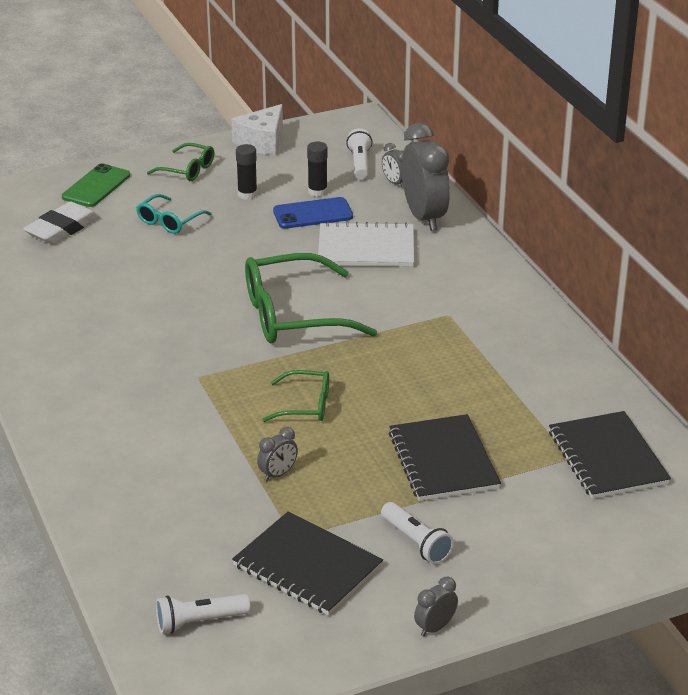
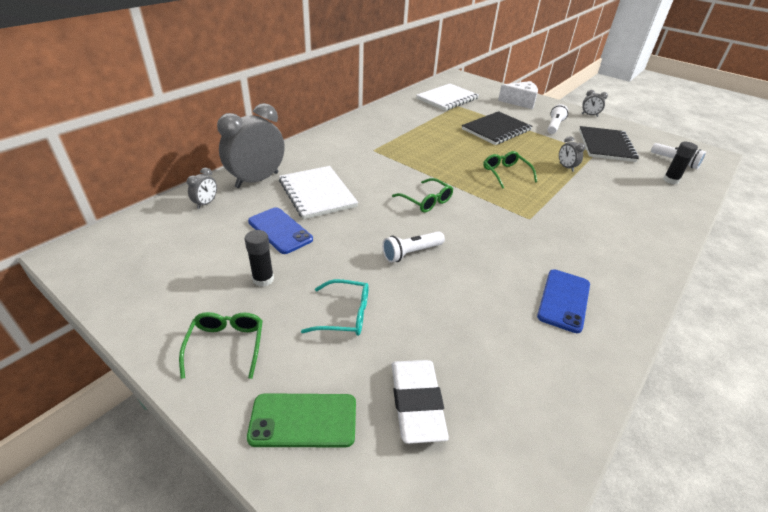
camera: 120 degrees left, 5 degrees up
white eraser [23,201,99,244] -> white eraser turned 75 degrees clockwise [392,360,449,444]
white cheese [231,104,283,155] -> white cheese moved to [498,81,538,109]
green glasses [245,253,377,343] -> green glasses [392,178,453,213], size x0.51
grey clock [257,427,298,481] -> grey clock turned 135 degrees counterclockwise [559,136,585,172]
black glue stick [307,141,328,197] -> black glue stick moved to [663,142,698,184]
white flashlight [346,128,373,179] -> white flashlight moved to [382,231,445,263]
black notebook [549,411,671,499] -> white notebook [416,84,479,111]
none -> blue phone [537,270,590,333]

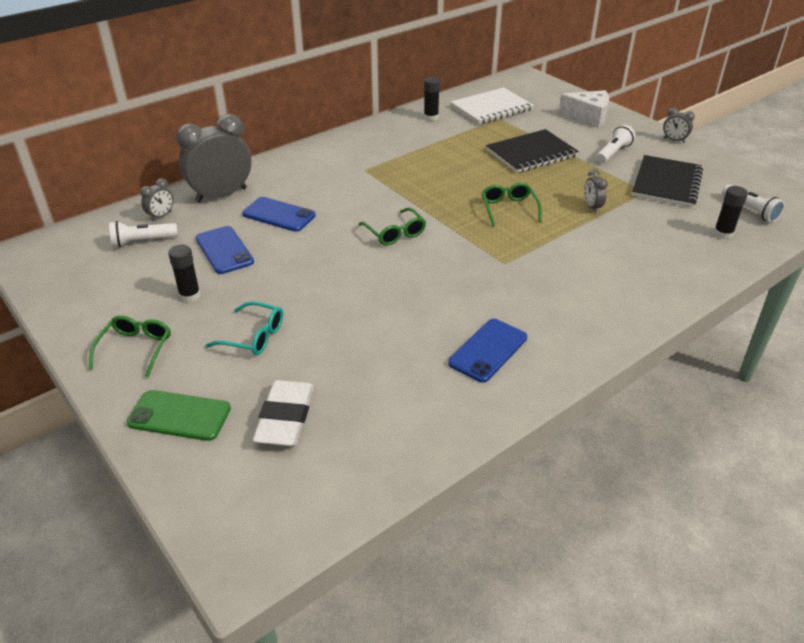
camera: 15 degrees right, 0 degrees up
white notebook [279,166,358,219] -> blue phone [242,197,316,232]
white flashlight [382,231,445,263] -> white flashlight moved to [109,221,178,248]
none -> black glue stick [424,77,440,121]

